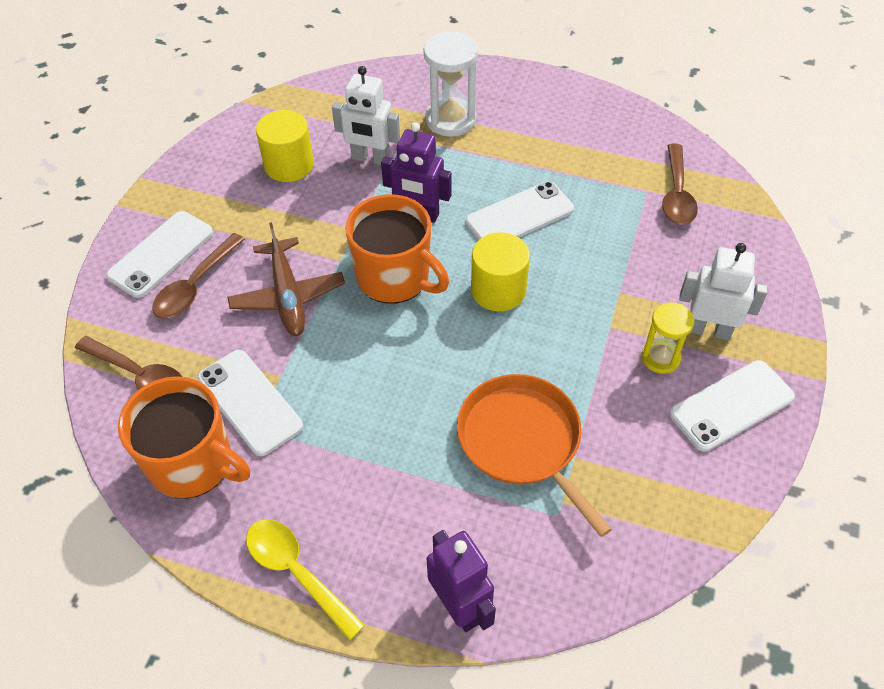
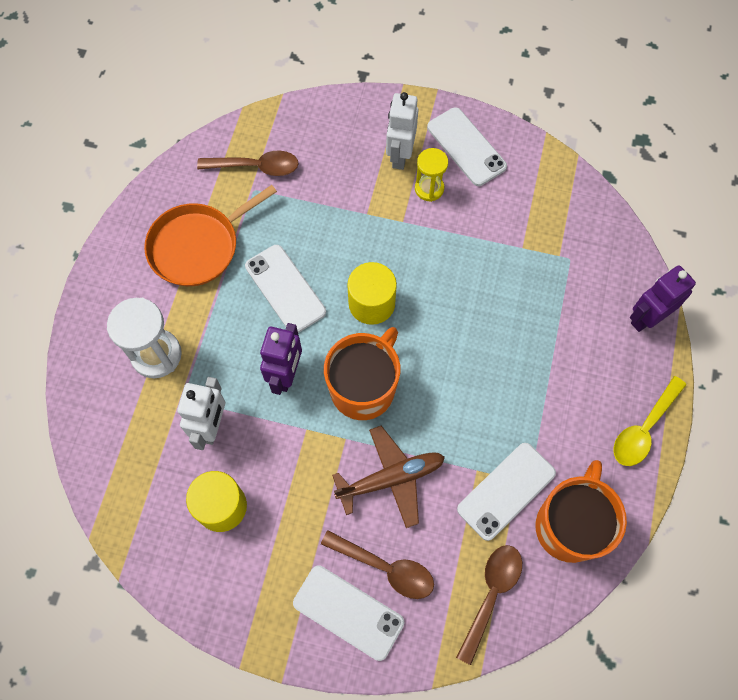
camera: 95 degrees left, 15 degrees up
orange pan [457,374,612,537] -> orange pan moved to [144,185,277,286]

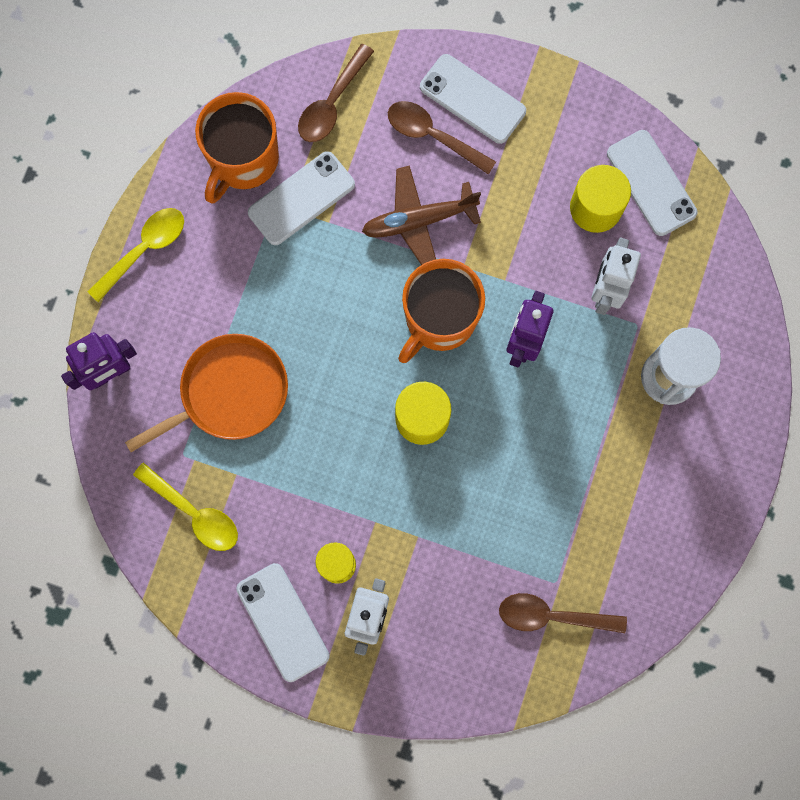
camera: 175 degrees left, 10 degrees up
orange pan [144,185,277,286] -> orange pan moved to [125,334,288,452]
white phone [245,245,326,333] -> white phone moved to [607,130,697,236]
none -> yellow spoon [133,462,238,551]

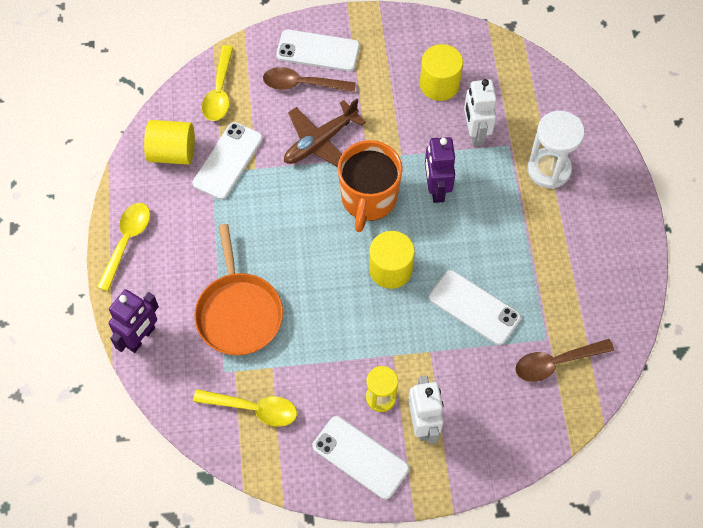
camera: 25 degrees left, 15 degrees down
orange pan [125,334,288,452] -> orange pan turned 135 degrees clockwise [194,224,283,355]
orange mug [195,92,279,204] -> yellow cylinder [144,120,195,165]
brown spoon [298,44,374,142] -> yellow spoon [202,45,234,121]
white phone [607,130,697,236] -> white phone moved to [429,270,521,345]

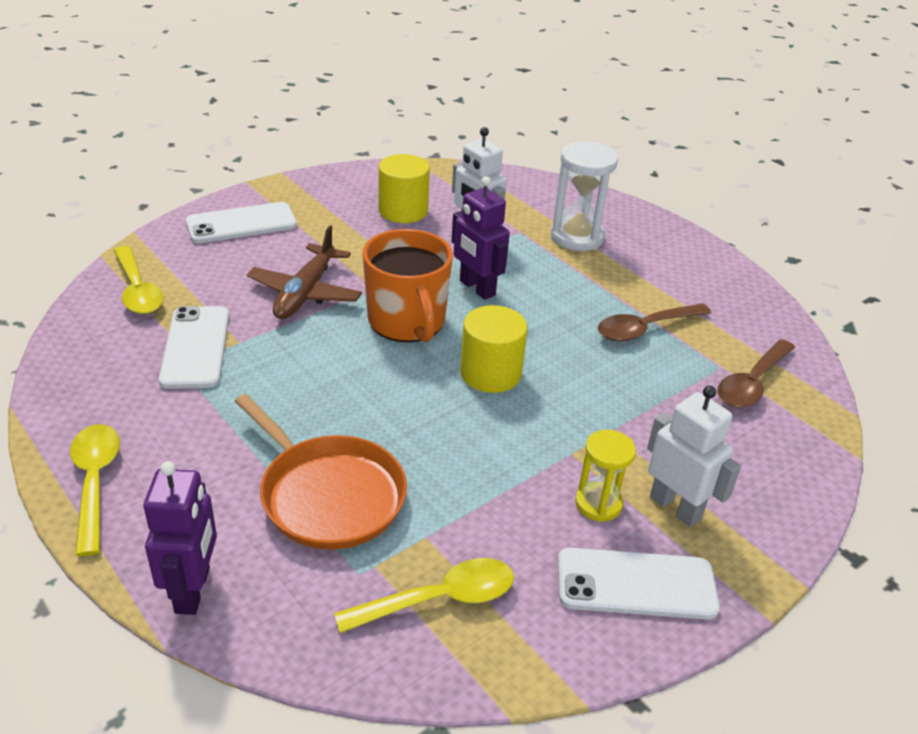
camera: 35 degrees left, 25 degrees down
yellow cylinder [144,120,195,165] -> none
brown spoon [263,67,356,92] -> brown spoon moved to [598,303,711,341]
white phone [429,270,521,345] -> none

